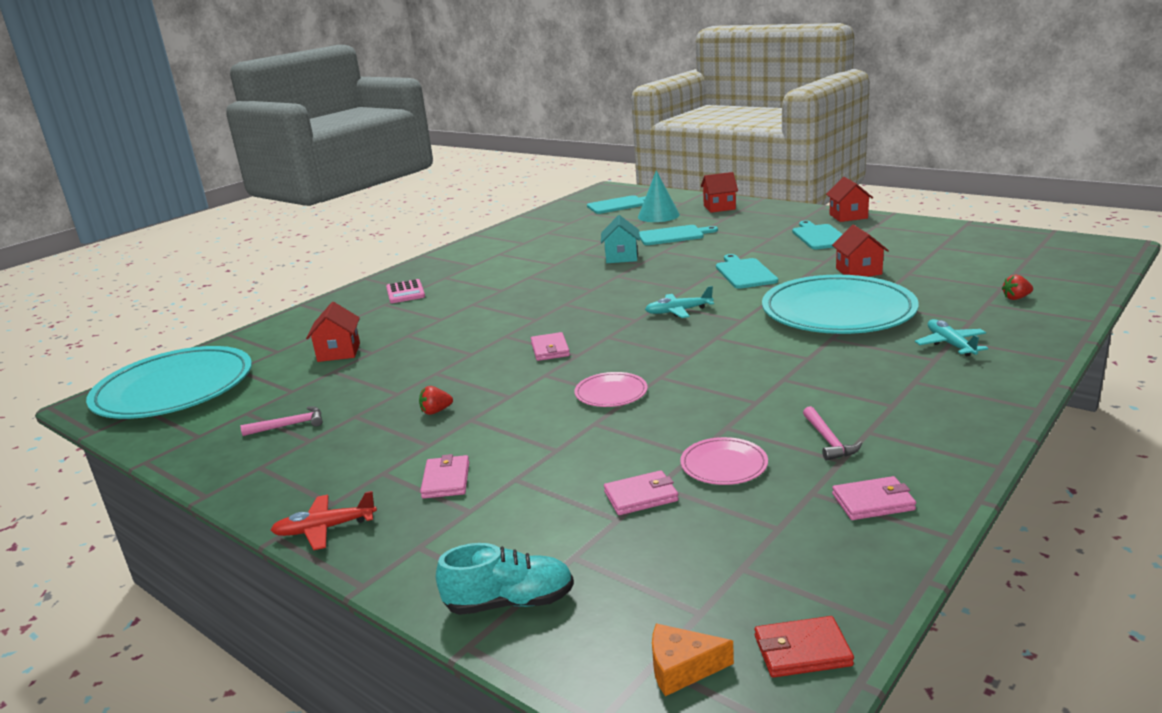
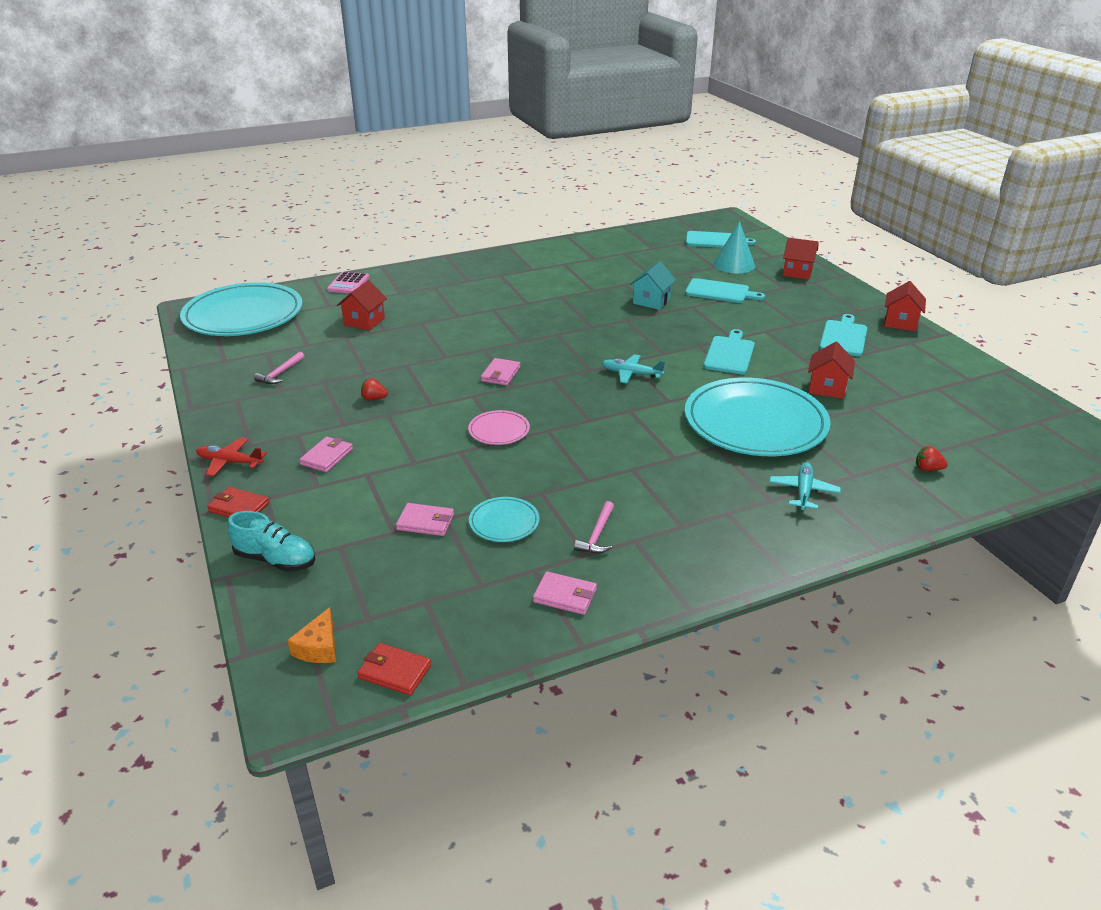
camera: 25 degrees right, 10 degrees up
pink hammer [241,407,322,436] -> pink hammer turned 105 degrees clockwise [254,352,305,384]
pink calculator [386,279,425,303] -> pink calculator moved to [327,271,370,294]
orange cheese [652,623,734,696] -> orange cheese turned 105 degrees counterclockwise [287,607,336,663]
pink plate [680,437,768,485] -> turquoise plate [469,497,540,542]
none -> red wallet [207,487,269,517]

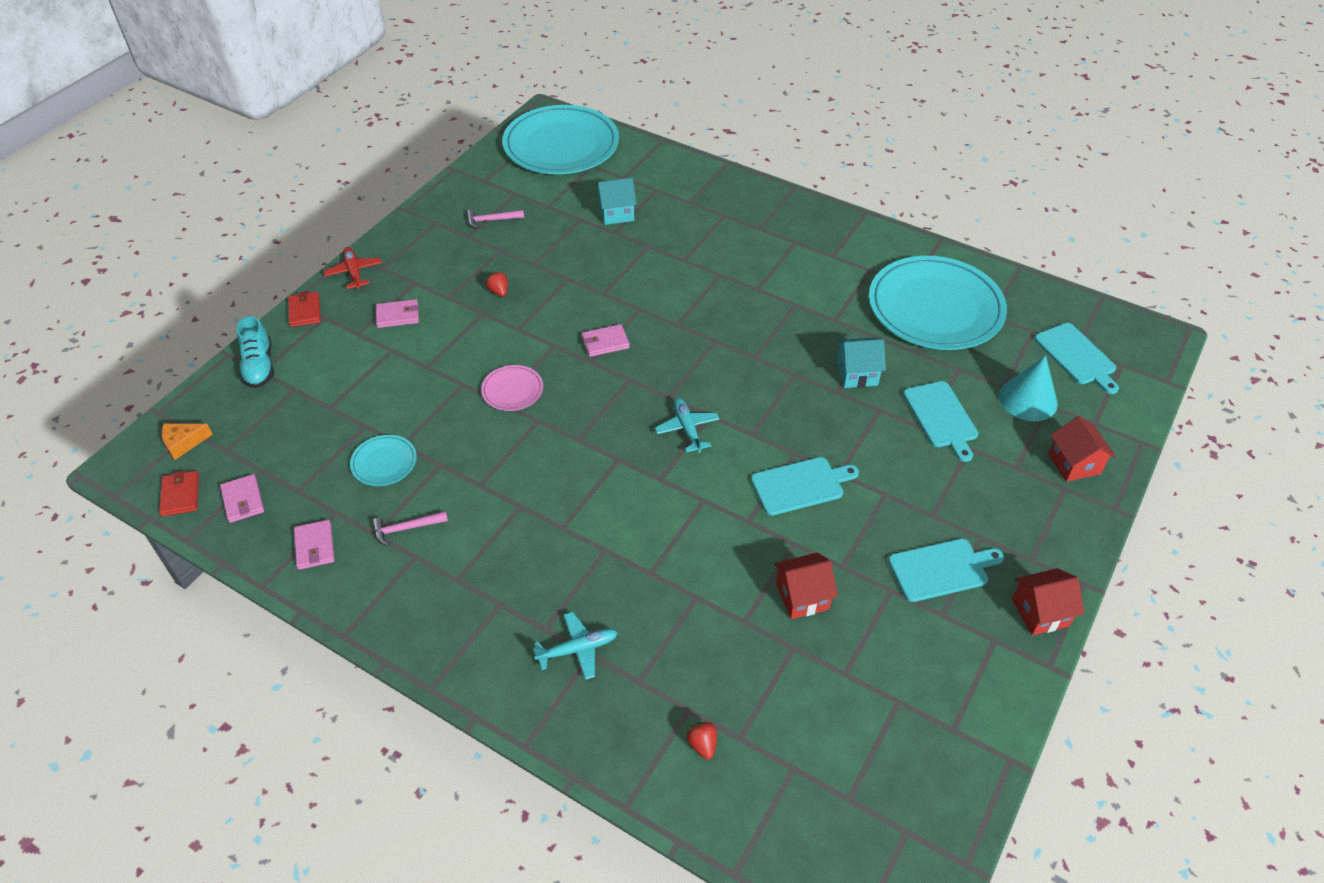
camera: 55 degrees right, 15 degrees up
pink calculator [327,271,370,294] -> none
red house [337,280,387,331] -> turquoise house [595,178,637,225]
pink wallet [396,503,454,536] -> pink wallet moved to [220,474,264,523]
turquoise plate [685,377,831,456] -> turquoise plate moved to [869,256,1007,350]

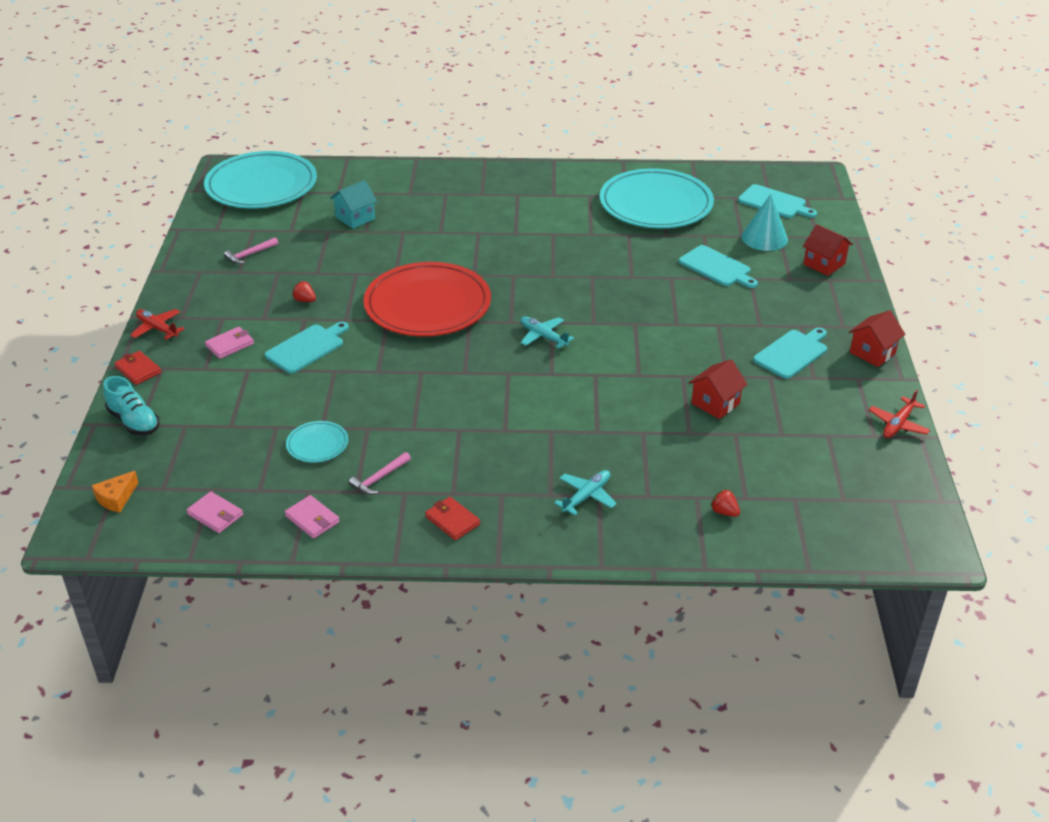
camera: 30 degrees left, 10 degrees down
red wallet [159,471,199,517] -> red wallet moved to [425,497,480,540]
pink plate [481,365,543,411] -> none
pink wallet [582,324,630,357] -> red plate [363,262,491,337]
turquoise cutting board [751,457,859,515] -> turquoise cutting board moved to [265,322,349,373]
turquoise house [837,338,886,388] -> none
none -> red plane [869,390,930,438]

